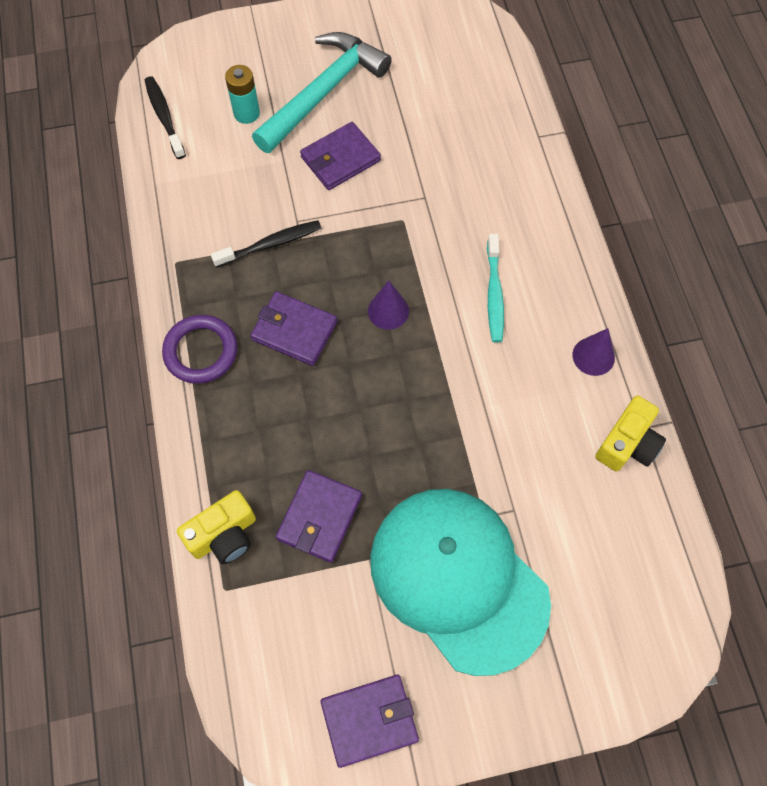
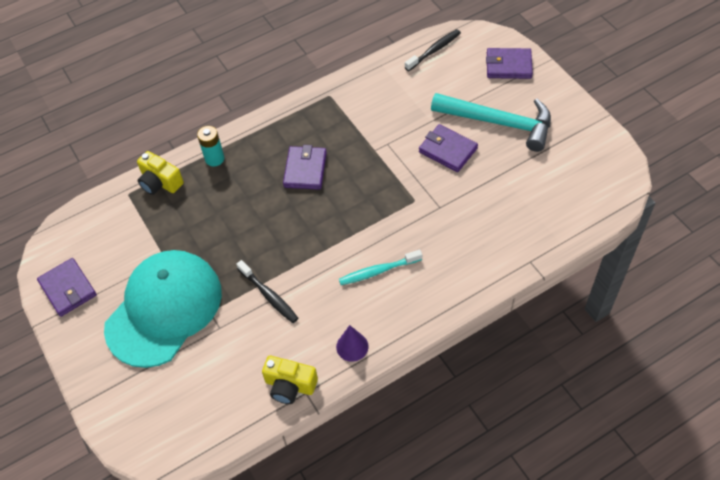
camera: 75 degrees right, 10 degrees down
purple ring [162,315,237,384] -> none
black toothbrush [211,220,321,268] -> black toothbrush moved to [236,260,298,323]
turquoise battery [225,65,260,124] -> turquoise battery moved to [197,126,224,167]
purple wallet [276,470,362,563] -> purple wallet moved to [486,48,533,79]
purple cone [368,280,409,330] -> none

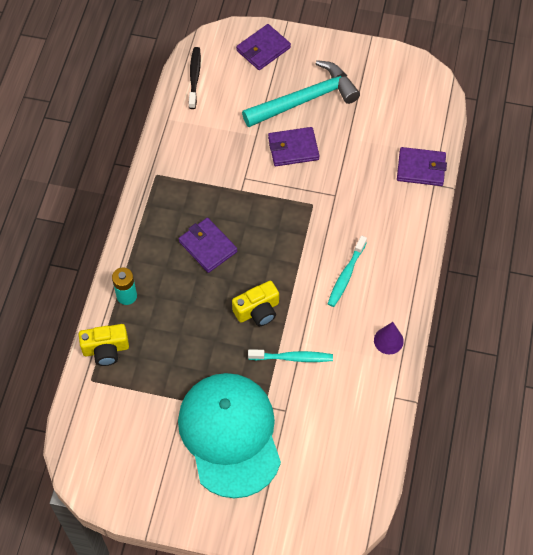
camera: 50 degrees left, 5 degrees up
purple wallet [37,258,97,317] -> purple wallet moved to [397,147,447,186]
black toothbrush [236,260,298,323] -> turquoise toothbrush [248,349,333,362]
yellow camera [262,356,318,404] -> yellow camera moved to [232,281,279,326]

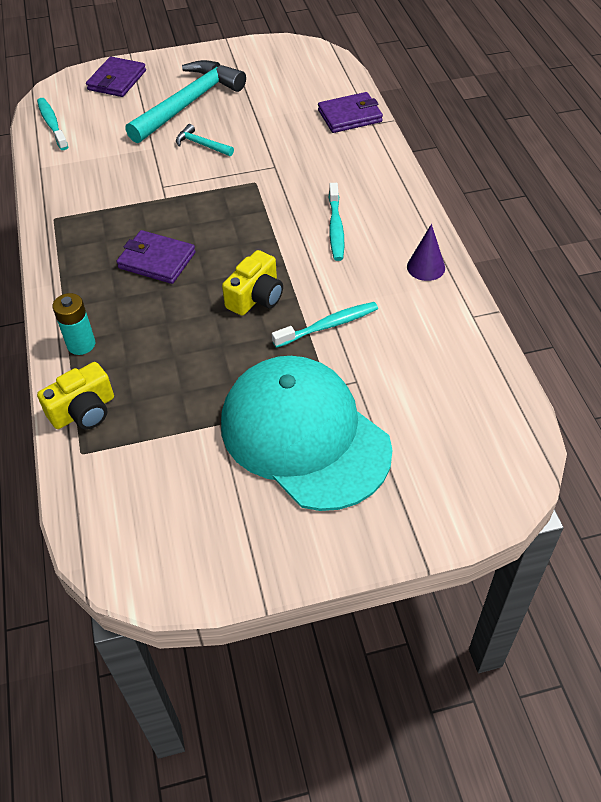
camera: 25 degrees left, 10 degrees down
black toothbrush [189,47,201,109] -> turquoise toothbrush [37,98,68,150]
purple wallet [268,127,320,166] -> turquoise hammer [176,124,234,156]

